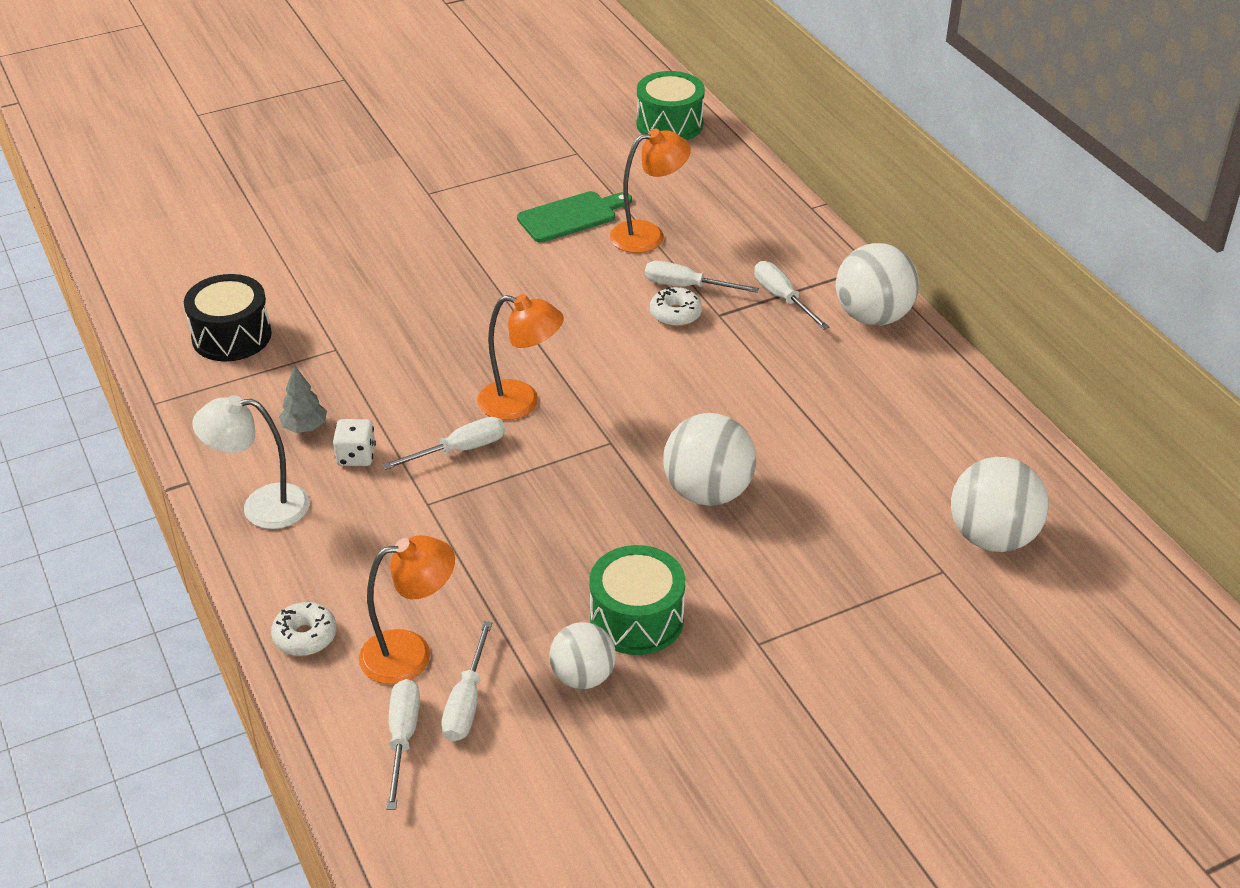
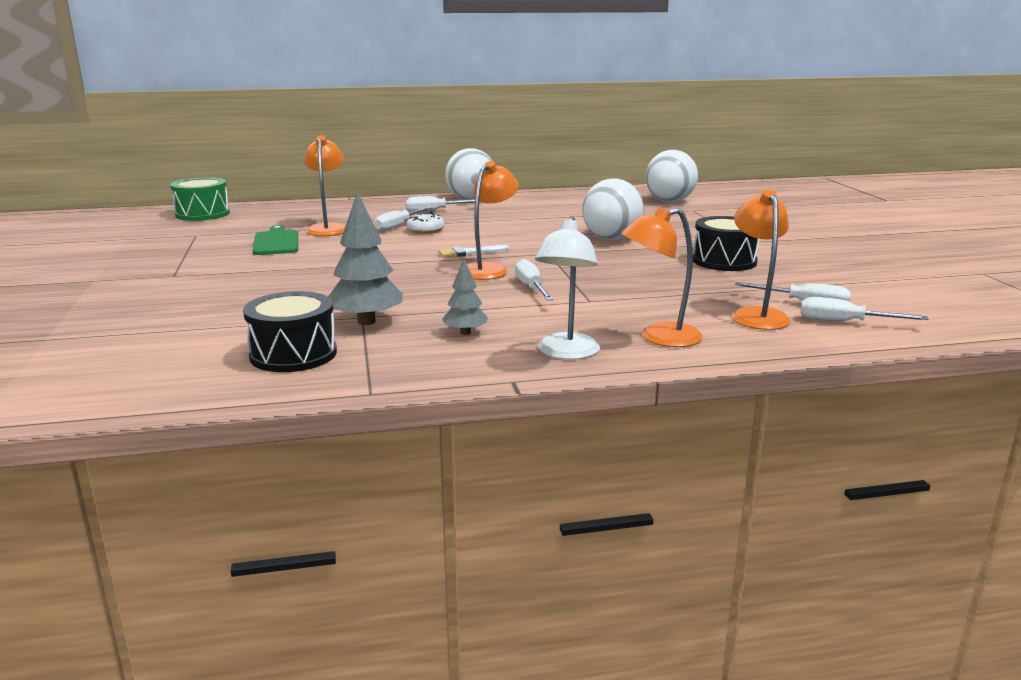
camera: 75 degrees left, 20 degrees down
white donut [271,602,337,656] -> none
white dice [333,419,376,466] -> none
white ball [549,622,616,689] -> none
green drum [589,545,685,655] -> black drum [693,216,760,271]
none -> grey tree [328,191,403,325]
none -> white brush [438,245,509,257]
none -> orange lamp [621,207,703,347]

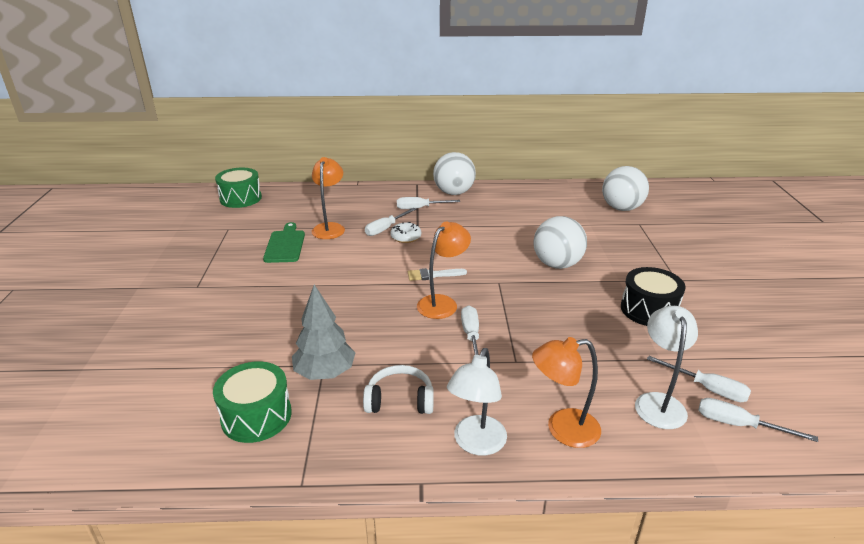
camera: 10 degrees right, 10 degrees up
black drum [243,291,337,372] -> green drum [213,361,292,443]
grey tree [442,258,488,335] -> white headphones [363,365,434,414]
orange lamp [732,190,791,330] -> white lamp [635,306,698,429]

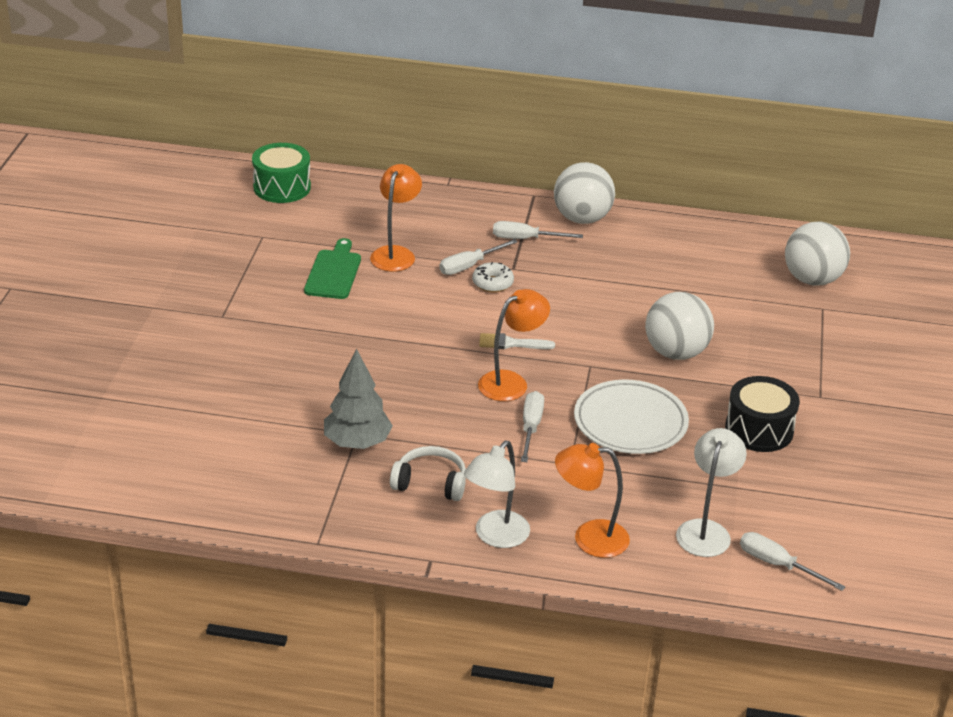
camera: 10 degrees right, 5 degrees up
green drum [213,361,292,443] -> none
white screwdriver [647,356,751,402] -> none
none -> white plate [574,380,689,454]

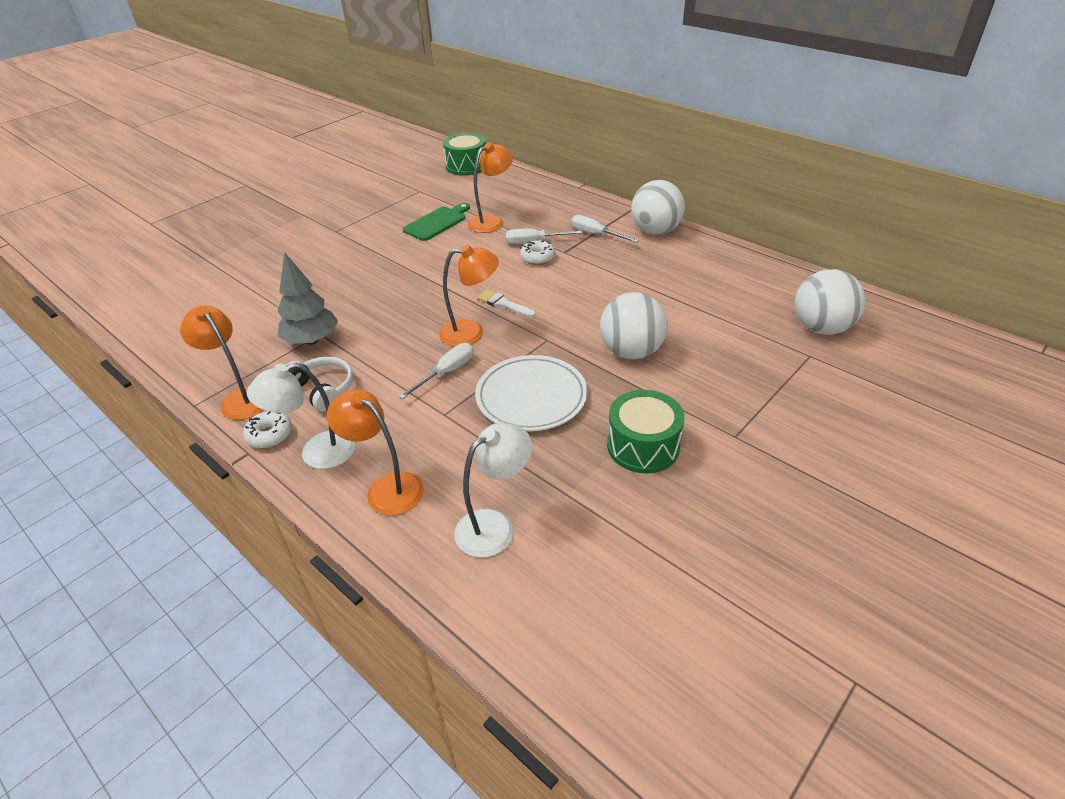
camera: 35 degrees right, 5 degrees up
black drum [725,376,800,452] -> green drum [607,390,685,473]
white screwdriver [740,532,846,591] -> none
none -> orange lamp [180,305,264,420]
none -> white donut [243,411,292,448]

